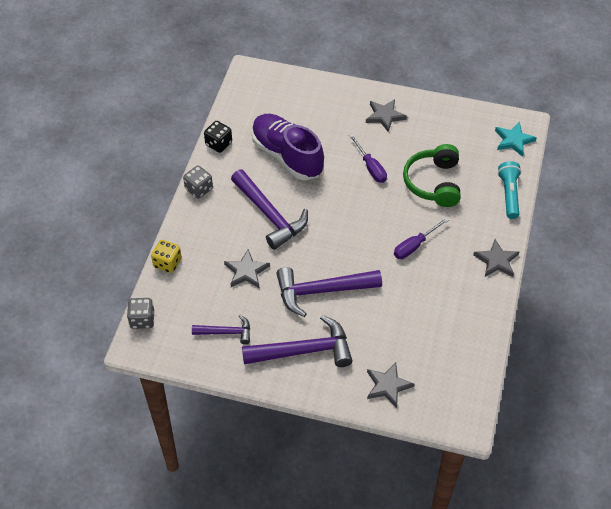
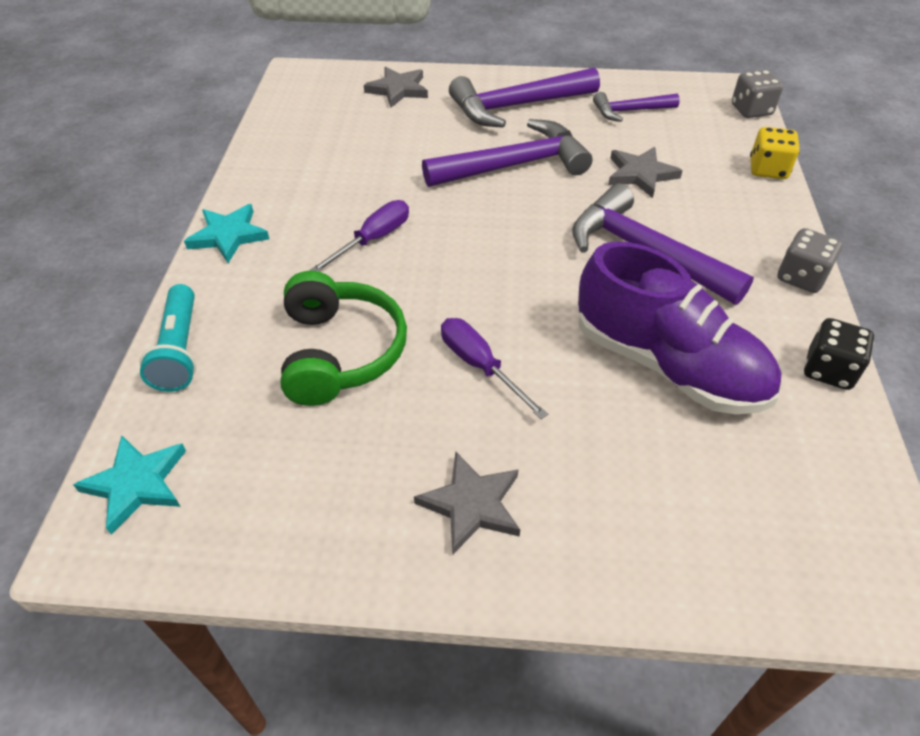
camera: 170 degrees right, 5 degrees down
grey star [473,239,519,277] -> turquoise star [184,204,269,263]

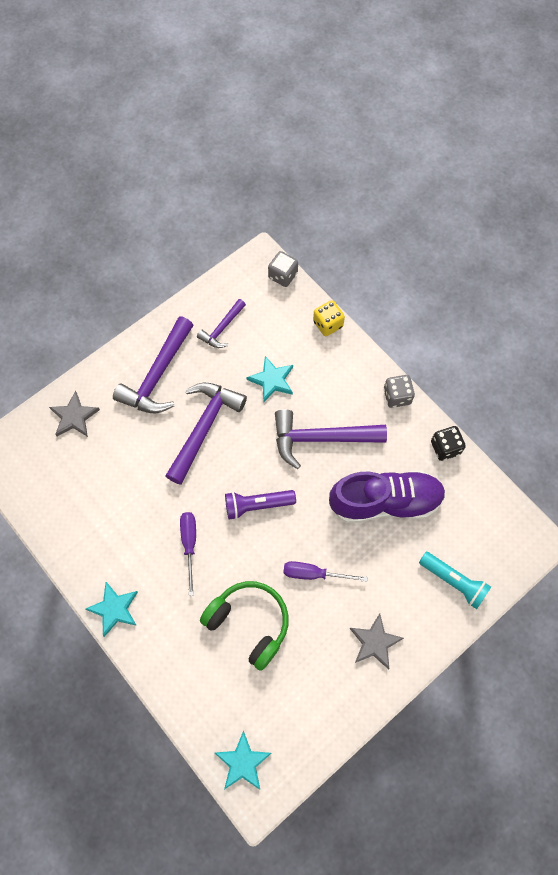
camera: 45 degrees left, 20 degrees up
turquoise flashlight [140,284,196,392] -> turquoise flashlight moved to [419,552,491,609]
grey star [608,147,683,198] -> turquoise star [246,356,293,402]
none -> purple flashlight [225,490,296,520]

